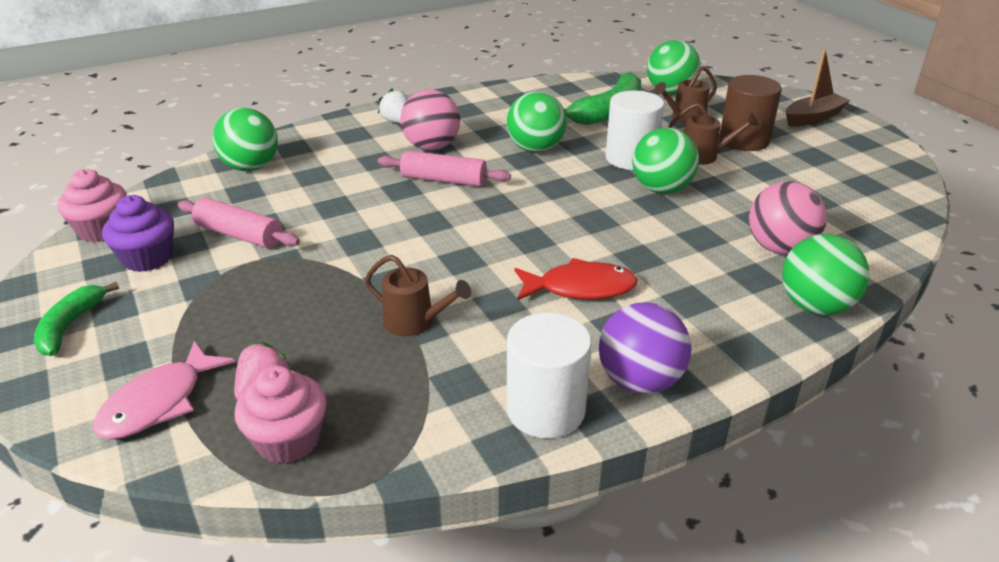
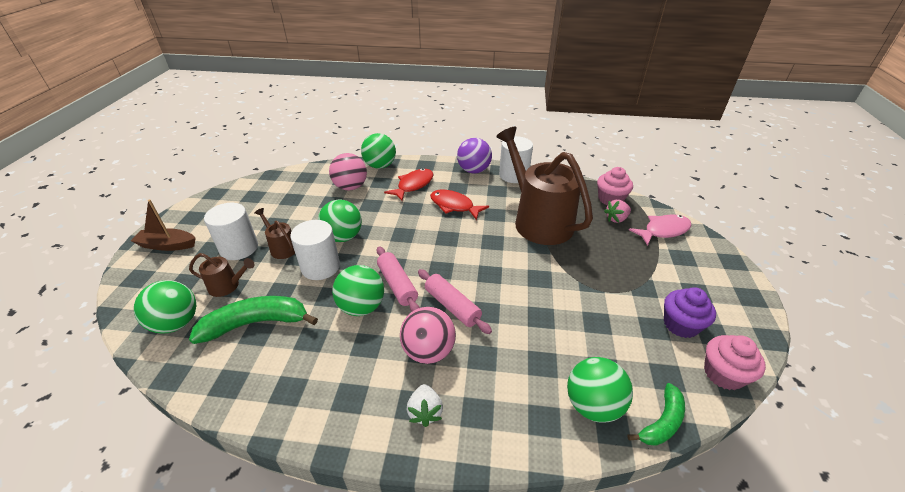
camera: 145 degrees left, 5 degrees up
green banana [34,282,119,356] -> green banana moved to [627,383,685,446]
pink rolling pin [178,198,300,248] -> pink rolling pin moved to [377,246,420,312]
brown watering can [365,255,471,336] -> brown watering can [496,127,593,245], size x2.35
brown cylinder [719,75,782,151] -> white cylinder [204,203,258,260]
none -> red fish [384,168,434,201]

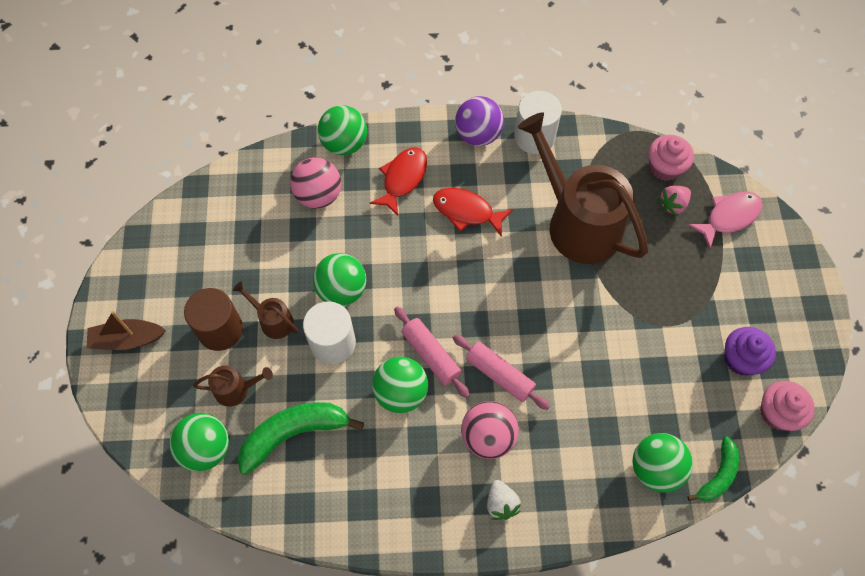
camera: 10 degrees left, 25 degrees up
white cylinder [204,203,258,260] -> brown cylinder [184,288,243,351]

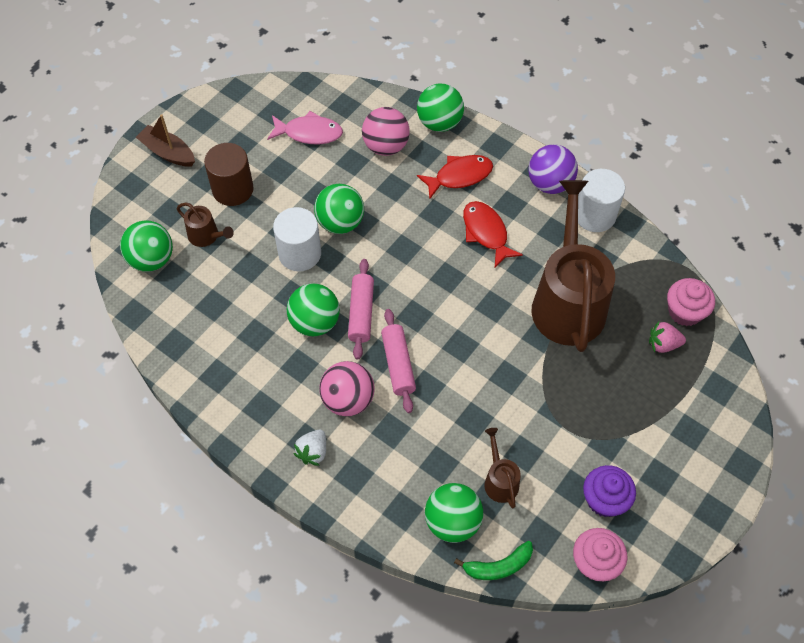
camera: 40 degrees right, 5 degrees down
brown watering can [233,281,298,339] -> brown watering can moved to [484,428,521,508]
green banana [238,402,364,475] -> none
pink fish [688,191,763,249] -> pink fish moved to [267,111,343,144]

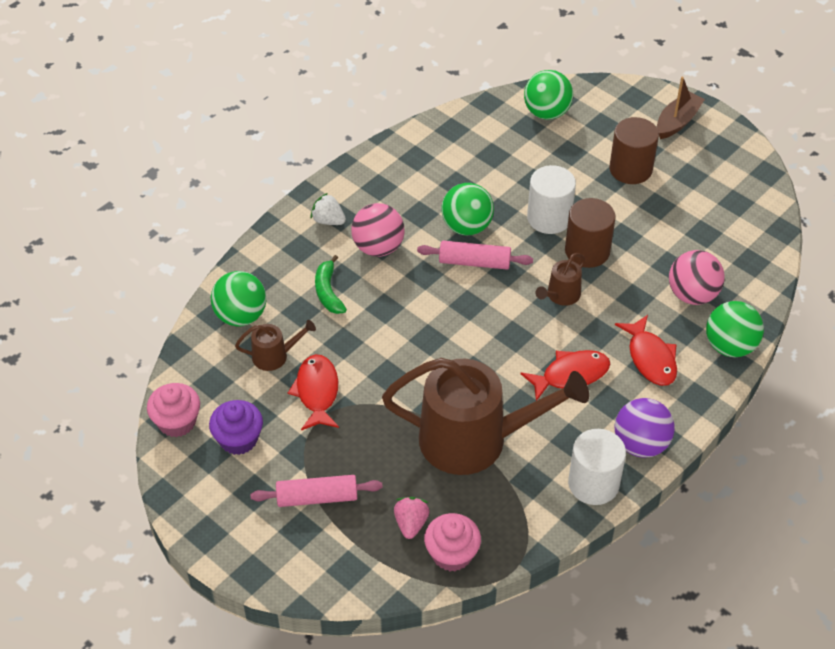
camera: 95 degrees right, 10 degrees down
brown watering can [177,203,234,247] -> brown watering can moved to [535,253,585,306]
pink fish [267,111,343,144] -> none
green ball [314,184,364,234] -> brown cylinder [565,198,616,268]
pink rolling pin [381,309,416,413] -> pink rolling pin moved to [250,475,383,507]
green banana [454,541,533,580] -> green banana moved to [315,255,347,314]
none -> red fish [288,354,339,431]

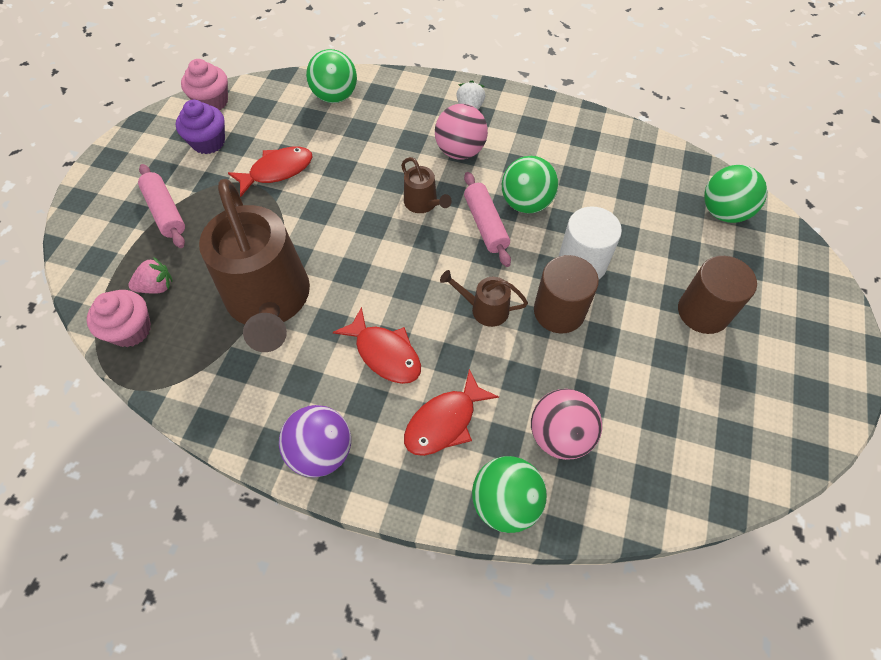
camera: 65 degrees right, 10 degrees up
brown watering can [235,320,316,371] -> brown watering can moved to [401,157,452,213]
green banana [315,255,347,314] -> none
white cylinder [568,429,626,505] -> none
brown boat [657,77,705,139] -> none

